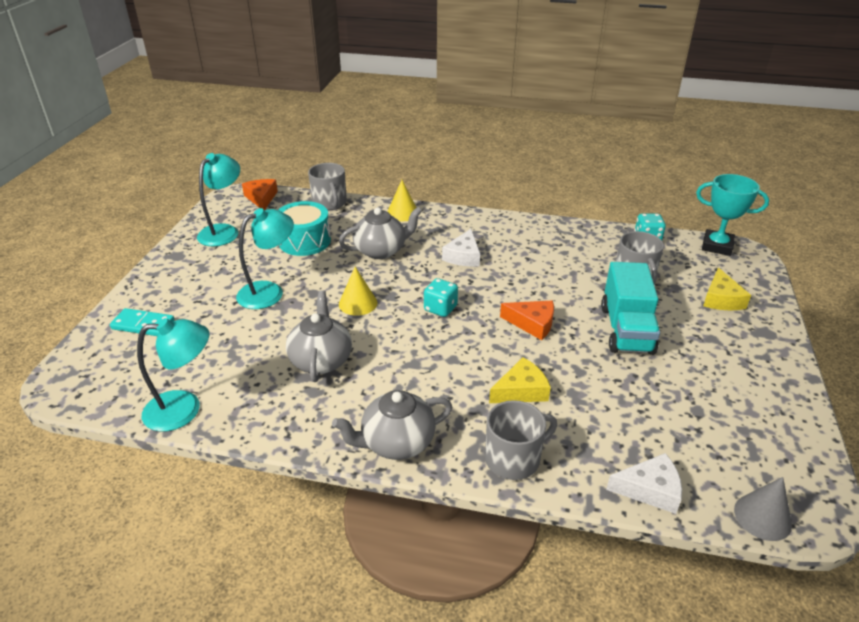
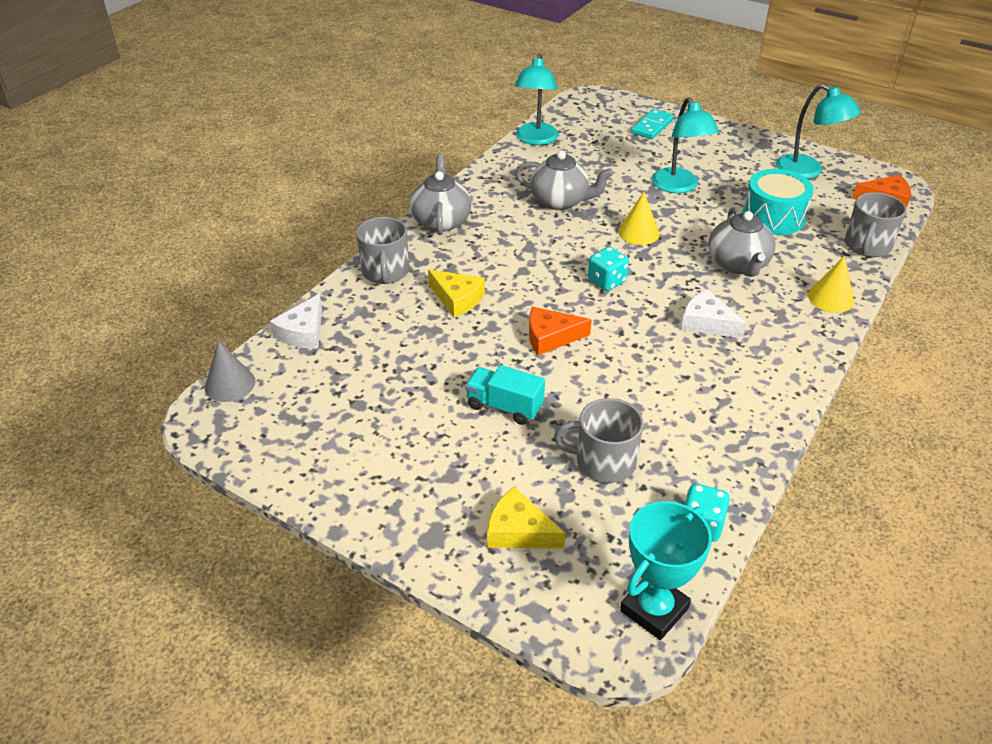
camera: 110 degrees right, 5 degrees up
grey mug [308,163,347,210] -> grey mug turned 60 degrees counterclockwise [845,192,907,257]
yellow cheese [489,357,551,403] -> yellow cheese turned 45 degrees counterclockwise [428,270,485,318]
orange cheese [500,301,554,340] -> orange cheese turned 45 degrees clockwise [529,307,592,355]
turquoise truck [601,262,660,355] -> turquoise truck [465,365,545,425], size x0.64

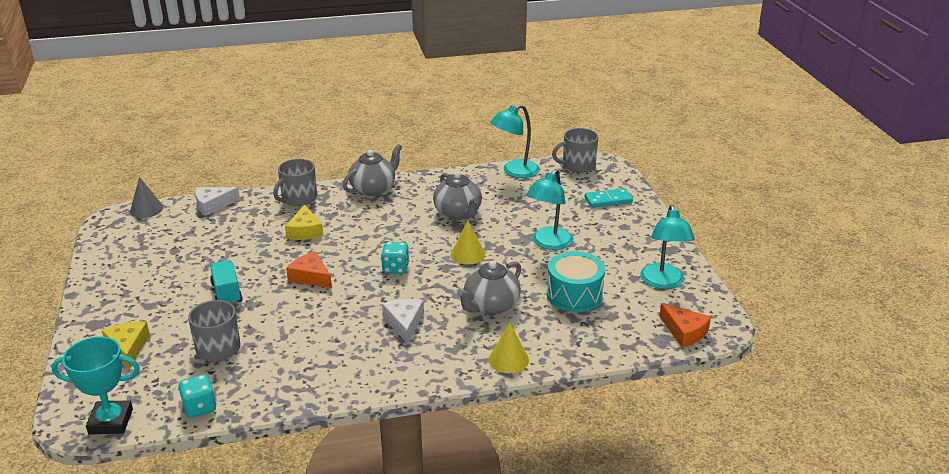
camera: 45 degrees right, 10 degrees down
grey mug [845,192,907,257] -> grey mug moved to [552,128,598,172]

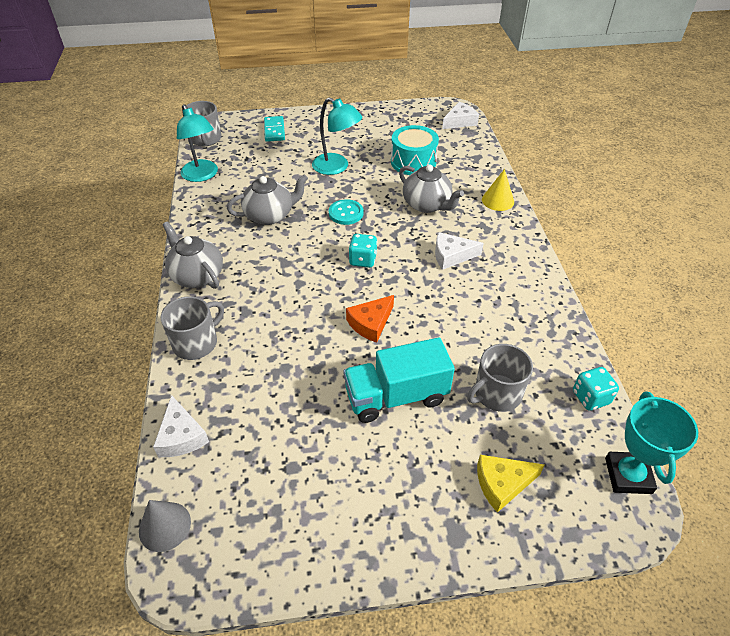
camera: 85 degrees left, 15 degrees up
turquoise truck [210,260,242,304] -> turquoise truck [343,337,455,423], size x1.57
grey mug [273,159,317,206] -> grey mug turned 90 degrees counterclockwise [161,296,224,360]
yellow cheese [285,204,324,240] -> none
yellow cone [451,221,485,264] -> turquoise button [329,199,363,225]
turquoise lamp [640,205,695,289] -> none
orange cheese [659,303,711,347] -> white cheese [442,102,479,129]

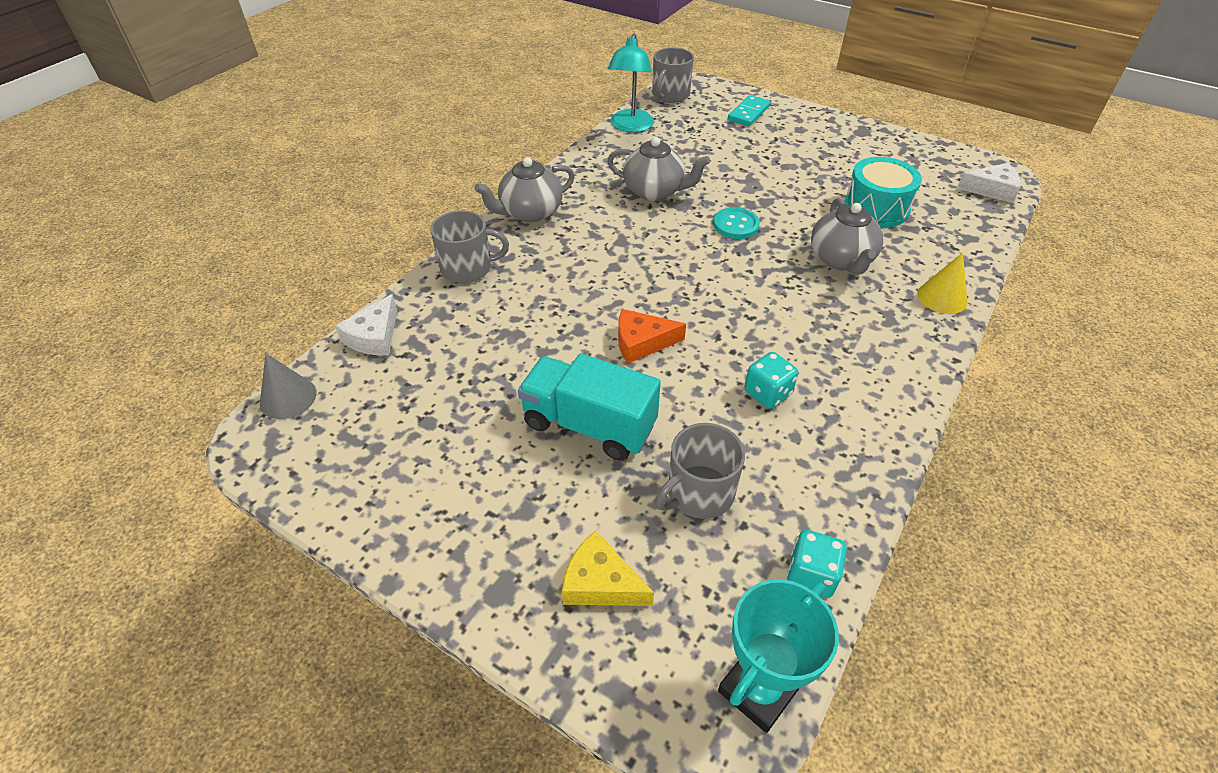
camera: 40 degrees right, 0 degrees up
grey teapot [162,221,223,289] -> grey teapot turned 120 degrees counterclockwise [475,157,575,222]
turquoise lamp [312,97,362,175] -> none
turquoise dice [348,234,377,268] -> turquoise dice moved to [745,352,798,409]
white cheese [435,232,484,270] -> none
grey mug [467,344,533,412] -> grey mug turned 45 degrees counterclockwise [655,423,745,519]

